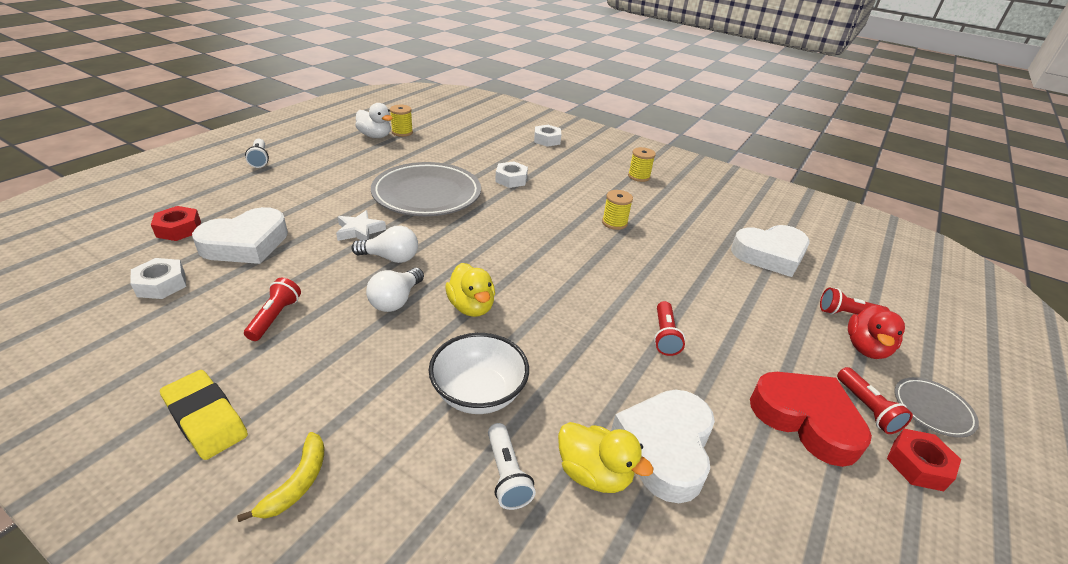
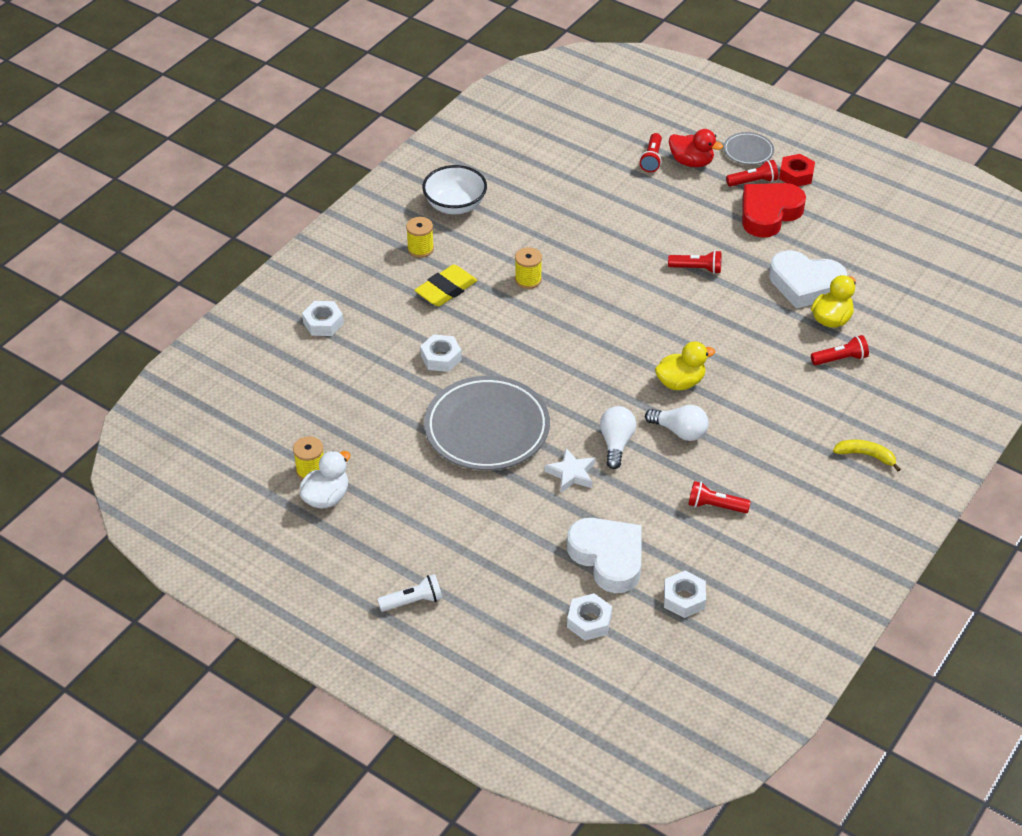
camera: 85 degrees left, 10 degrees up
red nut [151,206,201,241] -> white nut [567,593,612,641]
yellow eraser [160,370,248,460] -> yellow eraser moved to [415,264,477,307]
white bowl [429,333,529,414] -> white bowl moved to [422,165,487,214]
white flashlight [488,423,536,510] -> red flashlight [811,335,869,365]
white heart [731,225,810,277] -> none

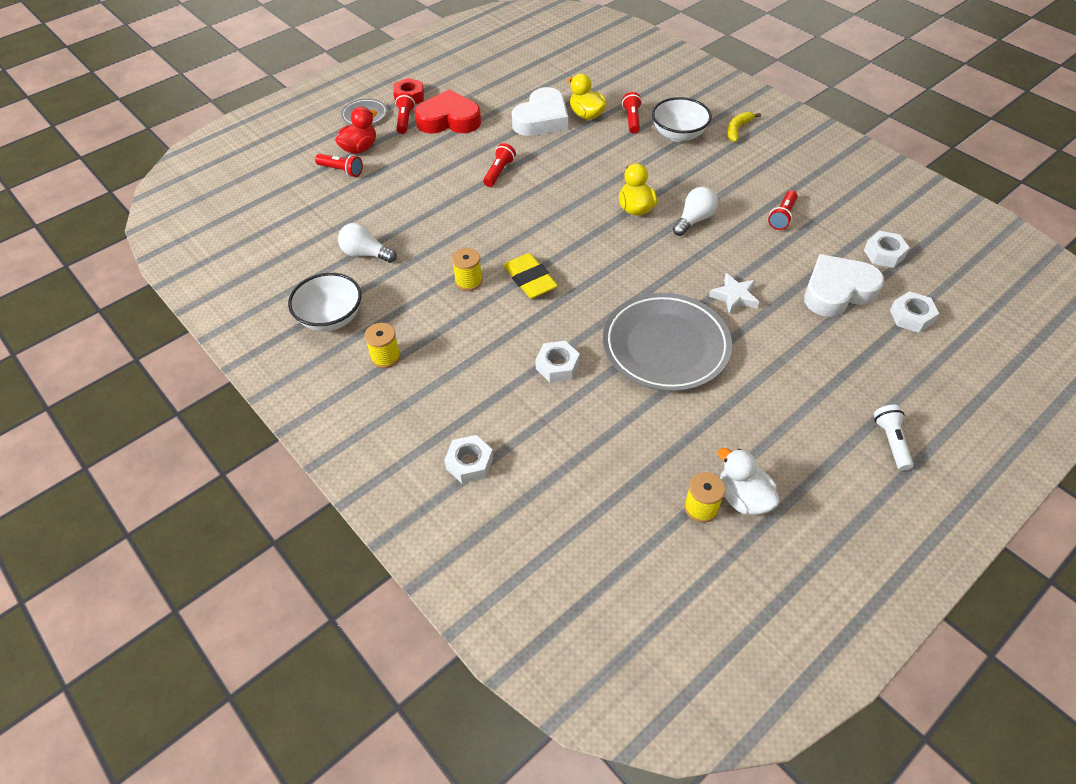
camera: 75 degrees left, 5 degrees up
yellow eraser [415,264,477,307] -> yellow eraser moved to [503,253,558,298]
white light bulb [600,406,636,469] -> white light bulb moved to [338,223,397,263]
red heart [742,183,806,238] -> red heart turned 120 degrees clockwise [414,89,481,134]
none -> white bowl [652,97,712,142]

